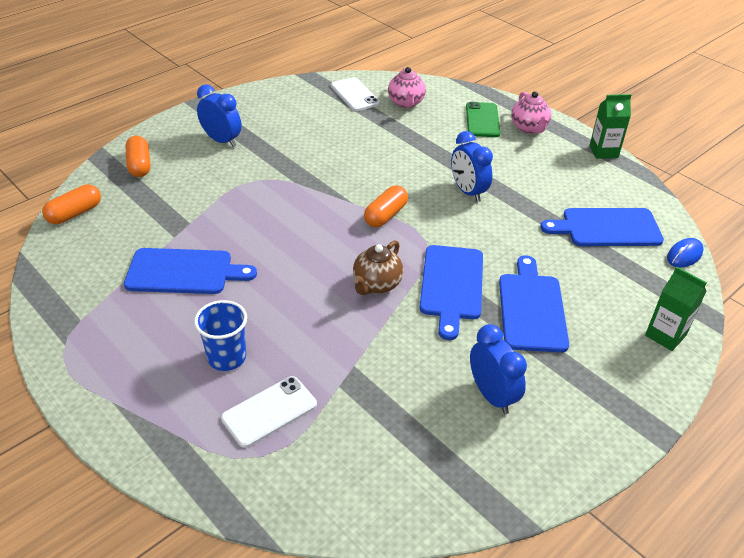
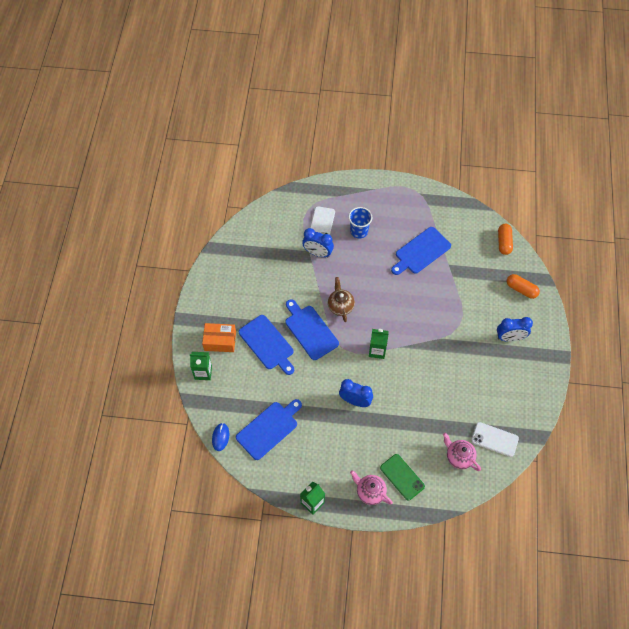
camera: 140 degrees right, 20 degrees up
orange capsule [364,185,408,227] -> green carton [369,329,389,359]
blue clock [470,324,527,414] -> blue clock moved to [302,228,334,257]
none -> orange box [202,323,236,352]

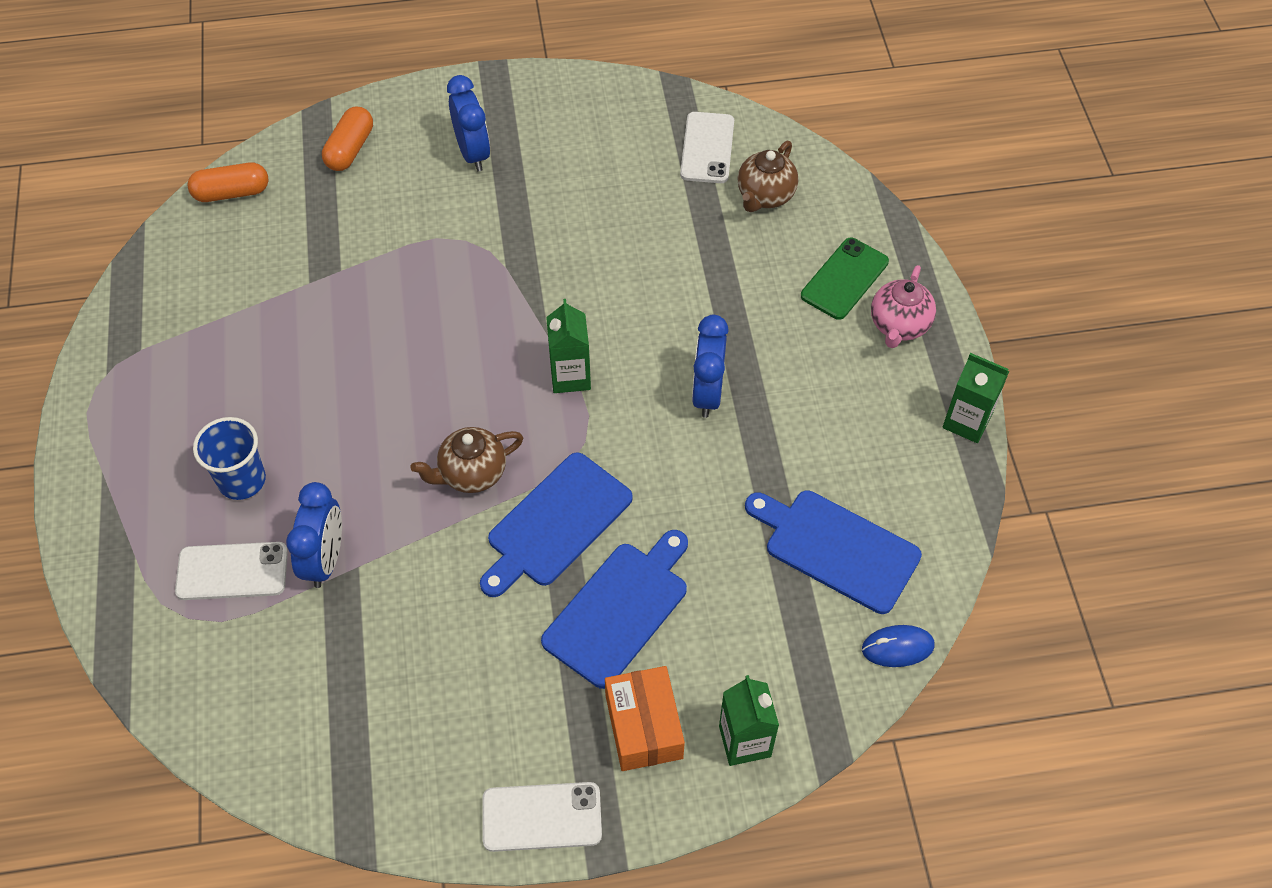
camera: 105 degrees left, 5 degrees down
blue cutting board [391,227,451,275] -> none
pink teapot [443,433,481,471] -> brown teapot [738,141,798,212]
none -> white phone [482,782,602,852]

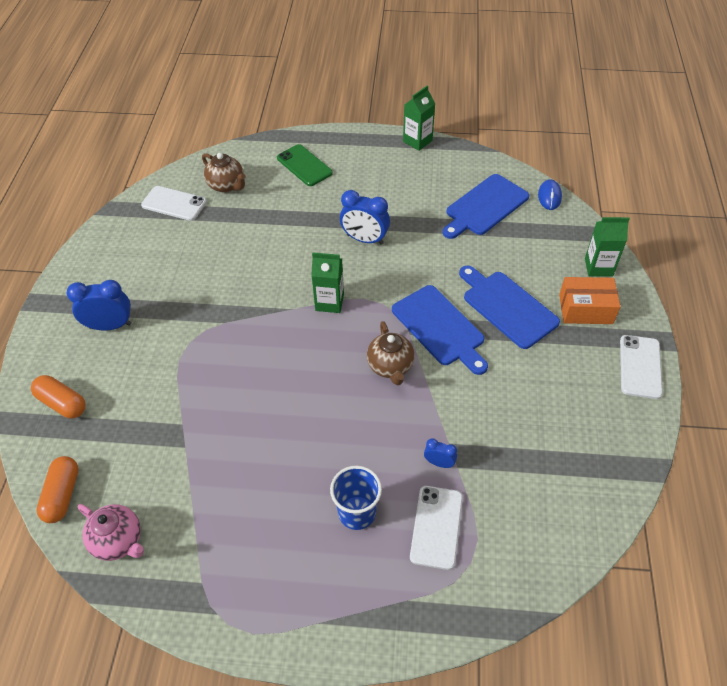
camera: 75 degrees left, 5 degrees down
blue clock [286,482,342,588] -> blue clock [424,439,457,468], size x0.53
pink teapot [871,265,936,348] -> pink teapot moved to [78,504,144,561]

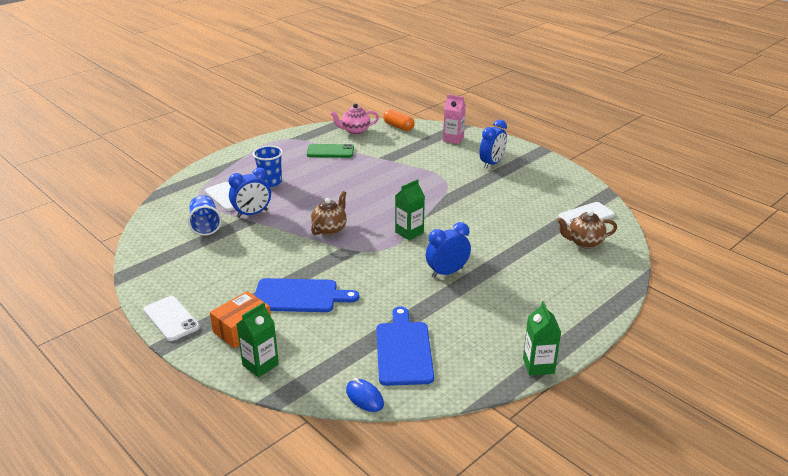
camera: 130 degrees right, 20 degrees down
orange capsule [31,375,86,418] -> pink carton [443,94,466,144]
green phone [277,144,333,186] -> green phone moved to [307,144,354,158]
brown teapot [367,321,415,385] -> brown teapot turned 90 degrees clockwise [311,191,347,235]
blue cutting board [392,285,488,375] -> none
blue clock [424,439,457,468] -> blue clock [229,168,271,218], size x1.88
none -> blue cup [188,195,222,236]

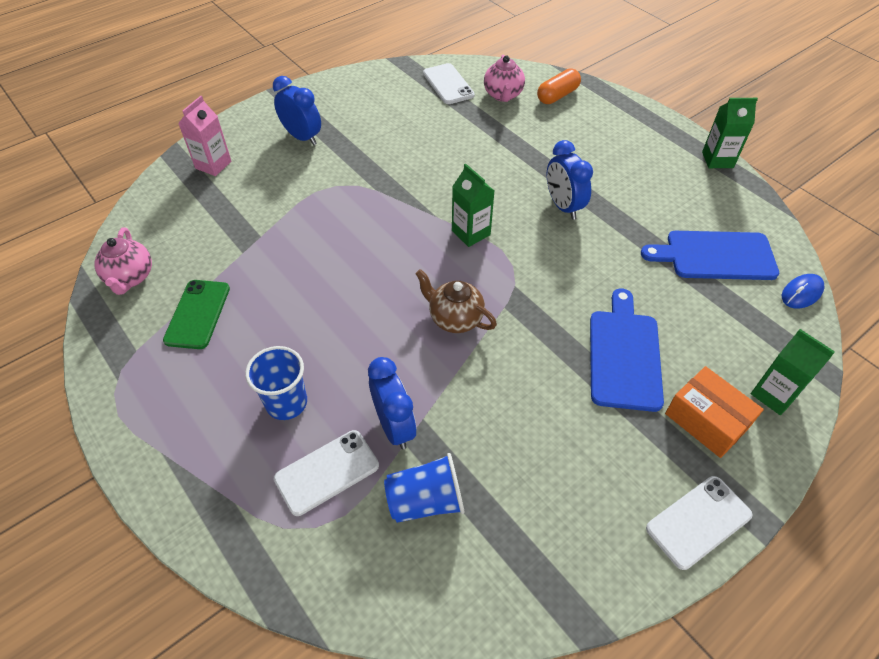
camera: 85 degrees left, 20 degrees up
orange capsule [383,109,415,131] -> orange capsule moved to [537,69,581,104]
brown teapot [557,210,617,248] -> pink teapot [484,55,525,102]

